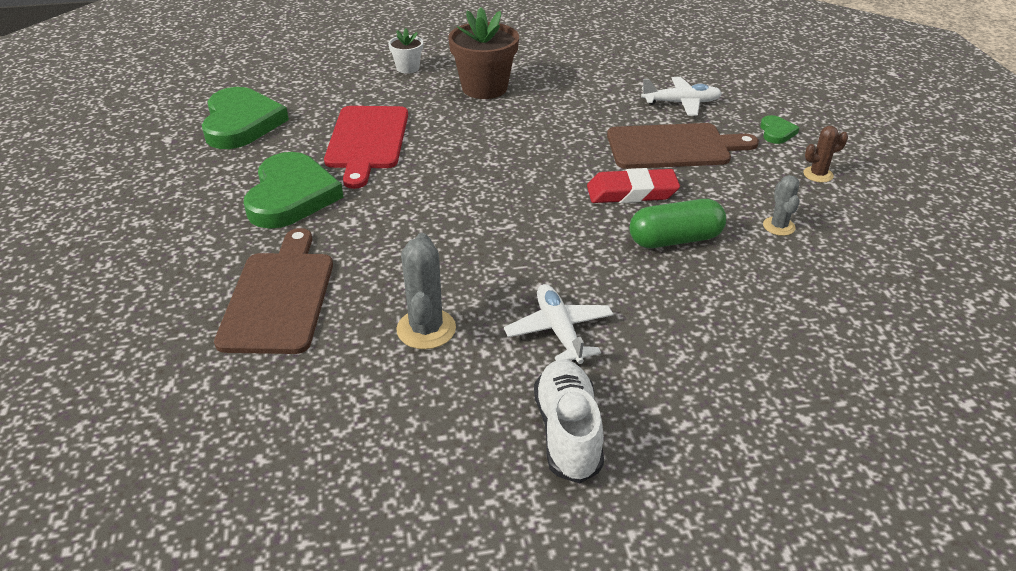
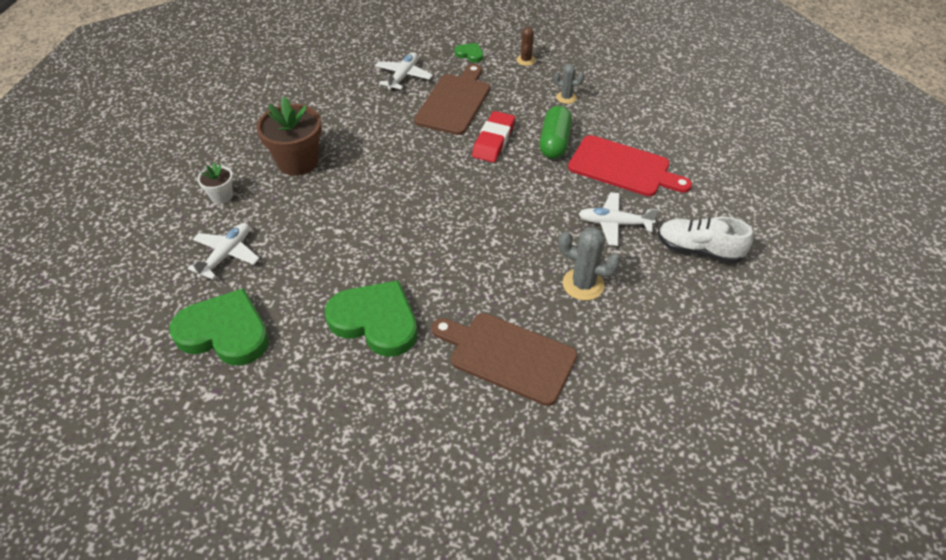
camera: 65 degrees left, 10 degrees up
red cutting board [324,106,408,189] -> red cutting board moved to [568,135,692,196]
none -> white plane [188,223,260,280]

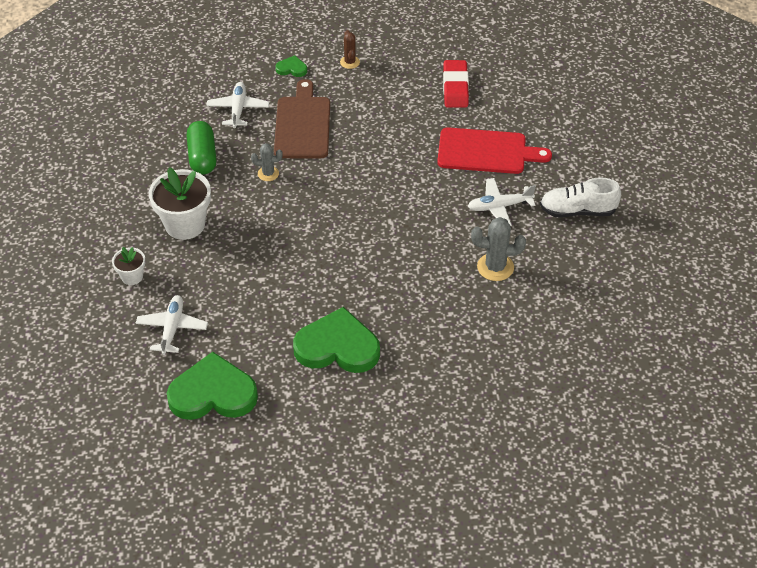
camera: 20 degrees left, 0 degrees up
brown flower pot [256,97,322,176] -> white flower pot [149,167,211,240]
brown cutting board [432,313,577,406] -> none
red eraser [472,111,515,162] -> red eraser moved to [443,60,469,108]
green capsule [539,106,572,159] -> green capsule moved to [187,121,216,174]
grey cactus [554,64,584,104] -> grey cactus moved to [251,143,283,181]

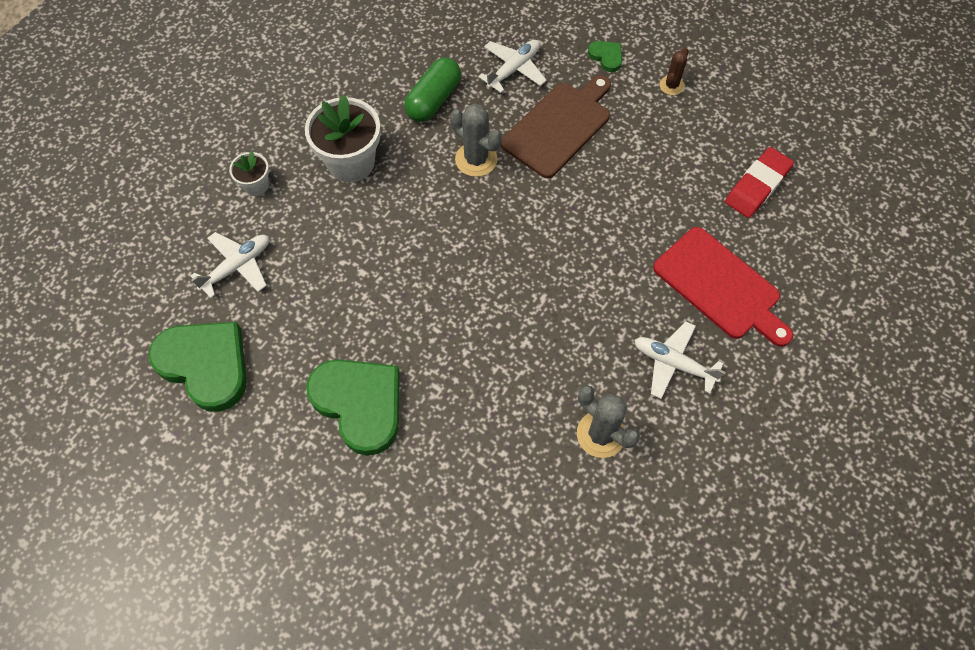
camera: 40 degrees right, 15 degrees up
grey cactus [251,143,283,181] -> grey cactus [450,103,502,177], size x1.62
white shoe [540,177,621,218] -> none

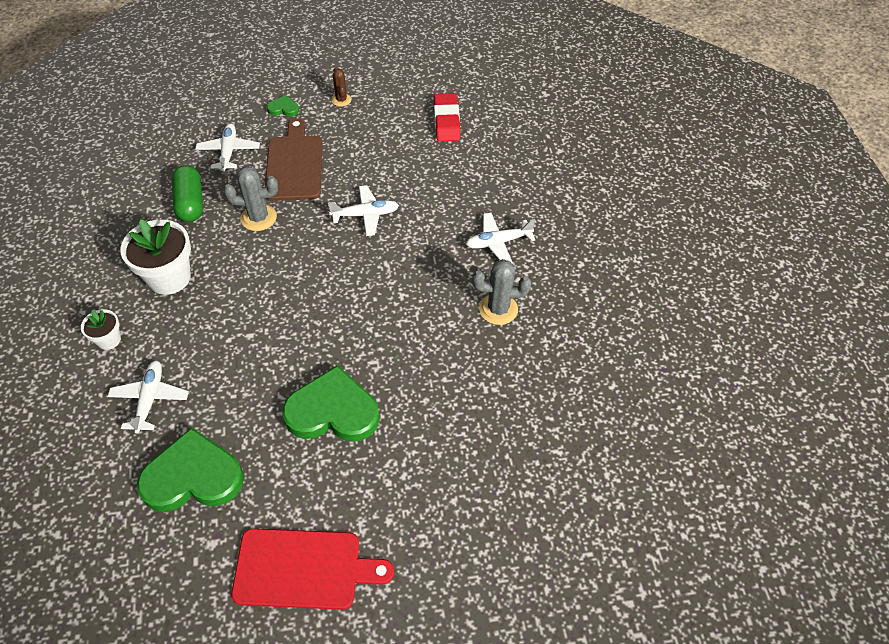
camera: 45 degrees left, 10 degrees down
red cutting board [653,227,793,347] -> red cutting board moved to [231,528,394,610]
none -> white plane [328,185,399,236]

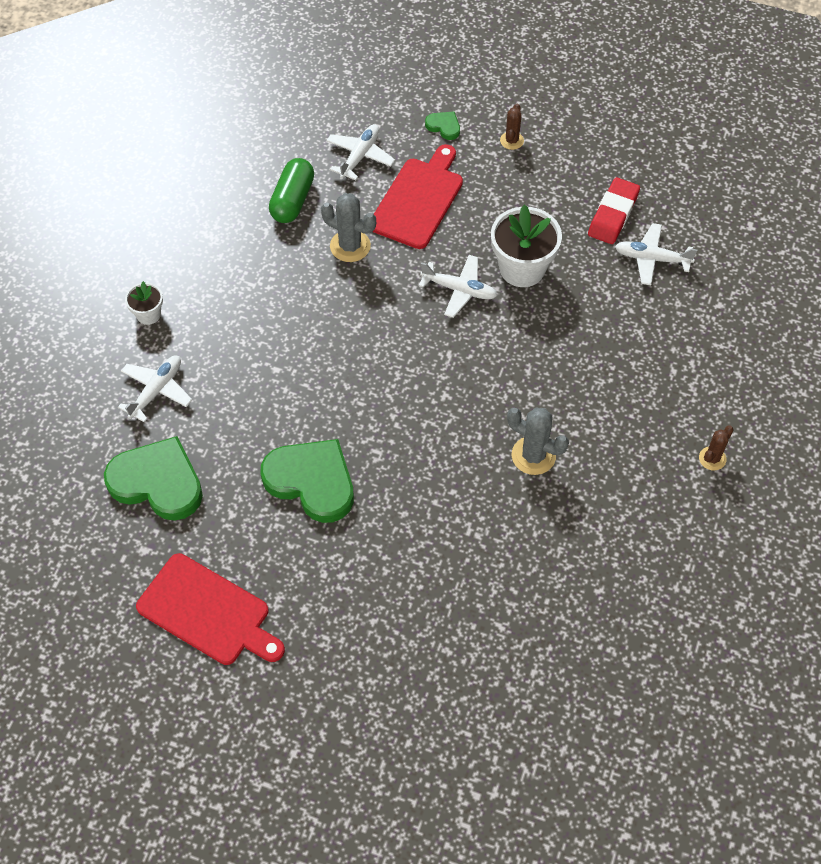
camera: 30 degrees right, 5 degrees up
white flower pot [120,219,191,295] -> white flower pot moved to [491,205,562,287]
brown cutting board [265,118,322,201] -> red cutting board [373,144,463,249]
white plane [466,213,535,264] -> white plane moved to [615,223,697,285]
none -> brown cactus [699,426,734,471]

